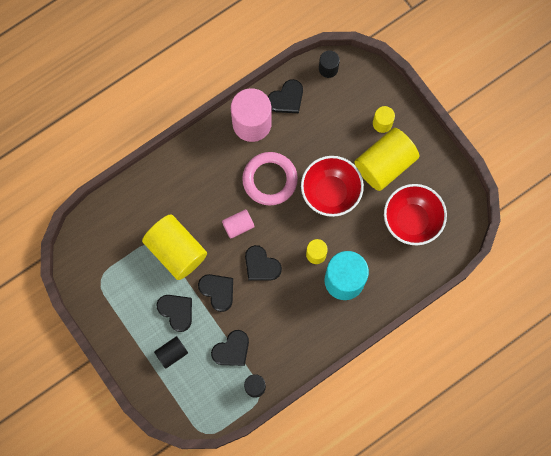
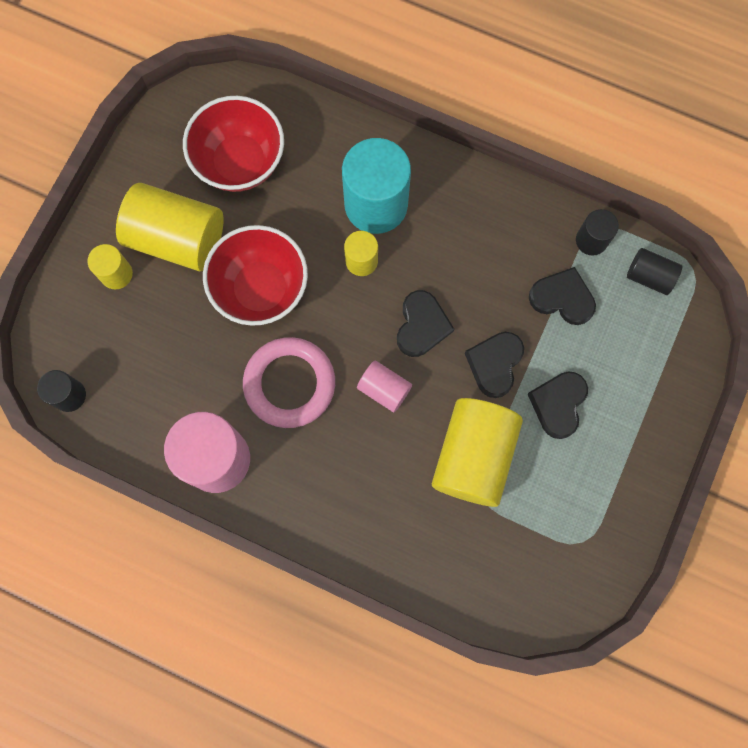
camera: 120 degrees left, 0 degrees up
black cylinder [154,336,188,369] -> black cylinder moved to [627,248,682,295]
black heart [268,79,303,113] -> none

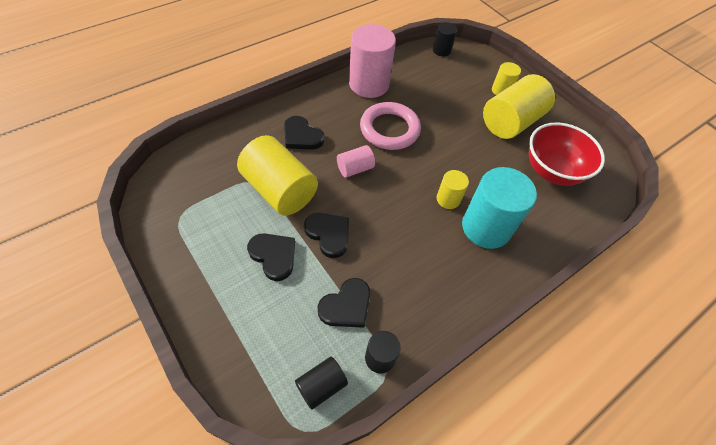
camera: 115 degrees right, 20 degrees down
red bowl [203,225,308,326] -> none
black heart [397,290,454,357] -> black heart moved to [284,116,324,149]

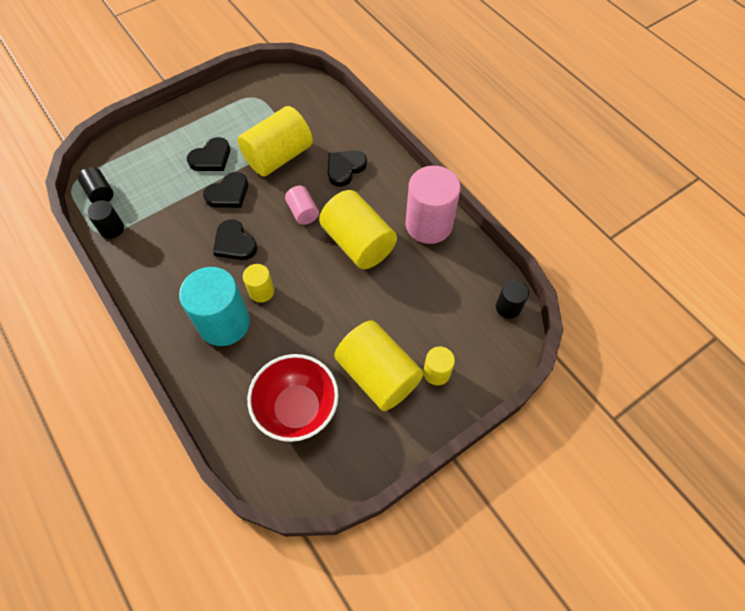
camera: 95 degrees right, 5 degrees up
black heart [318,278,370,328] -> black heart moved to [213,219,257,260]
pink ring [360,102,421,150] -> yellow cylinder [319,190,397,269]

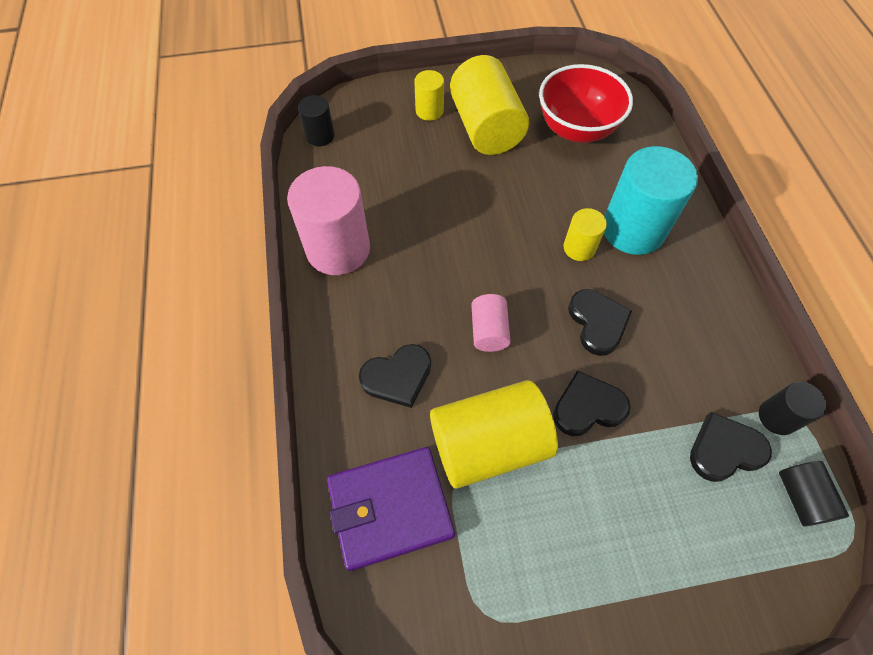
camera: 155 degrees left, 0 degrees up
black heart [187,137,230,171] -> black heart moved to [690,412,772,482]
yellow cylinder [319,190,397,269] -> none
none -> purple wallet [327,447,455,571]

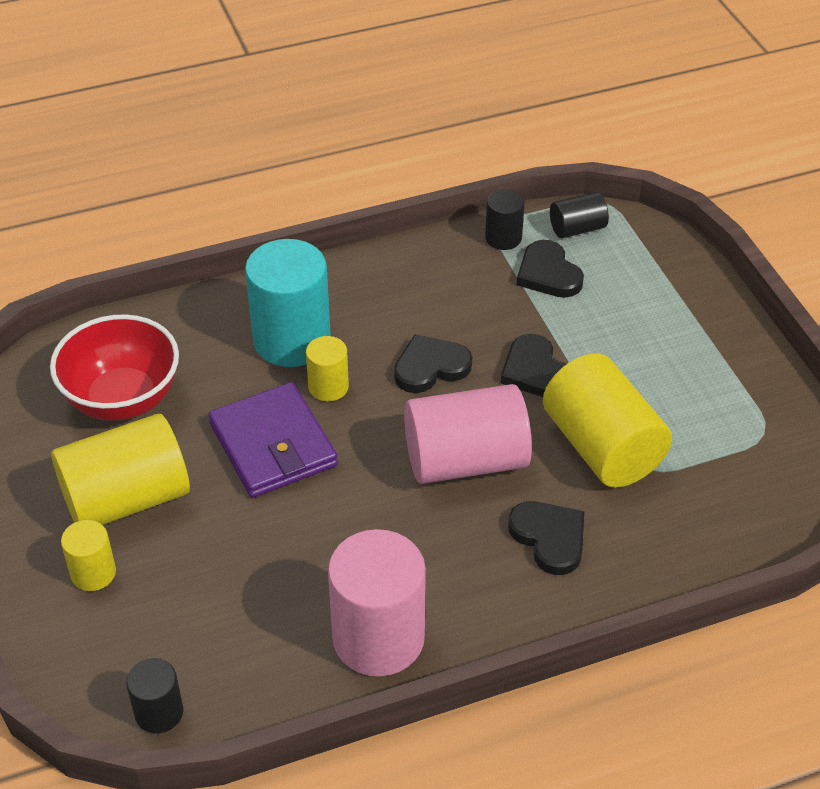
camera: 100 degrees left, 15 degrees down
purple wallet [327,447,455,571] -> purple wallet moved to [208,382,338,498]
pink cylinder [471,294,511,352] -> pink cylinder [404,384,532,484], size x1.97

